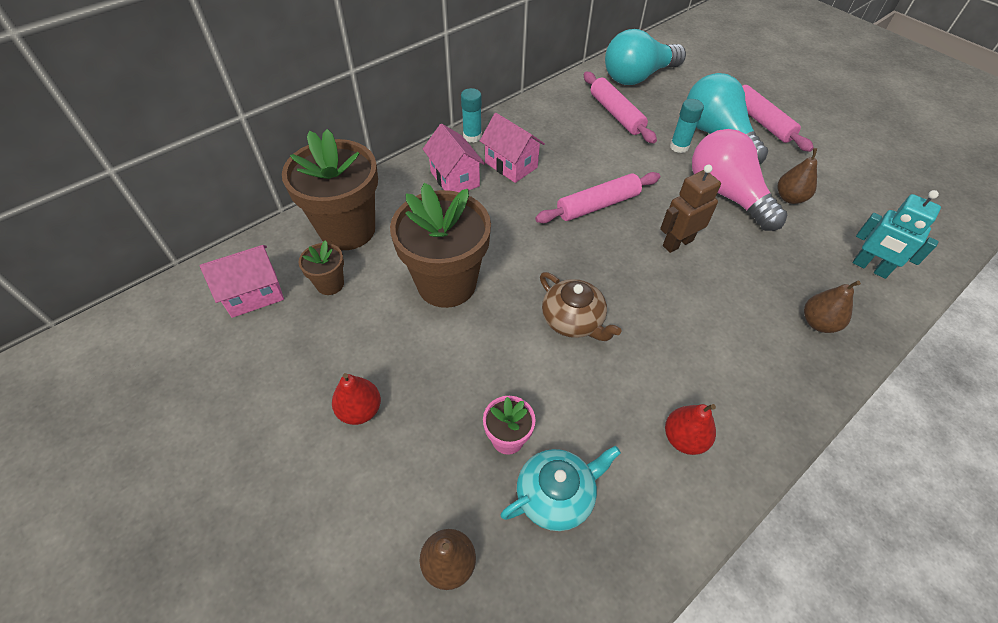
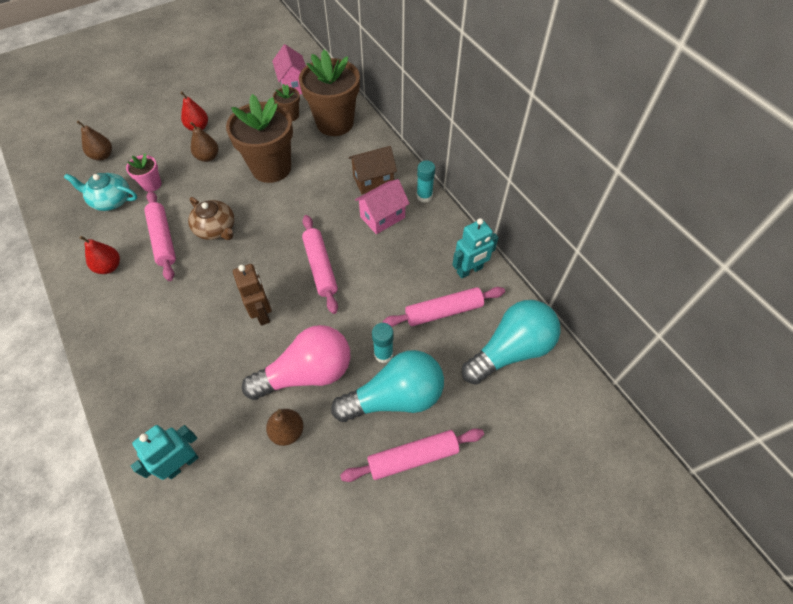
camera: 100 degrees right, 5 degrees up
pink house [423,124,485,192] -> brown house [348,146,397,194]
turquoise teapot [501,446,621,531] -> turquoise teapot turned 120 degrees clockwise [64,173,137,211]
brown teapot [540,272,621,341] -> brown teapot turned 105 degrees counterclockwise [188,197,235,240]
turquoise light bulb [605,29,686,85] -> turquoise light bulb turned 75 degrees clockwise [462,300,561,385]
brown pear [804,281,861,333] -> brown pear moved to [190,122,218,162]
none -> pink rolling pin [144,191,176,281]
none -> turquoise robot [452,218,499,279]

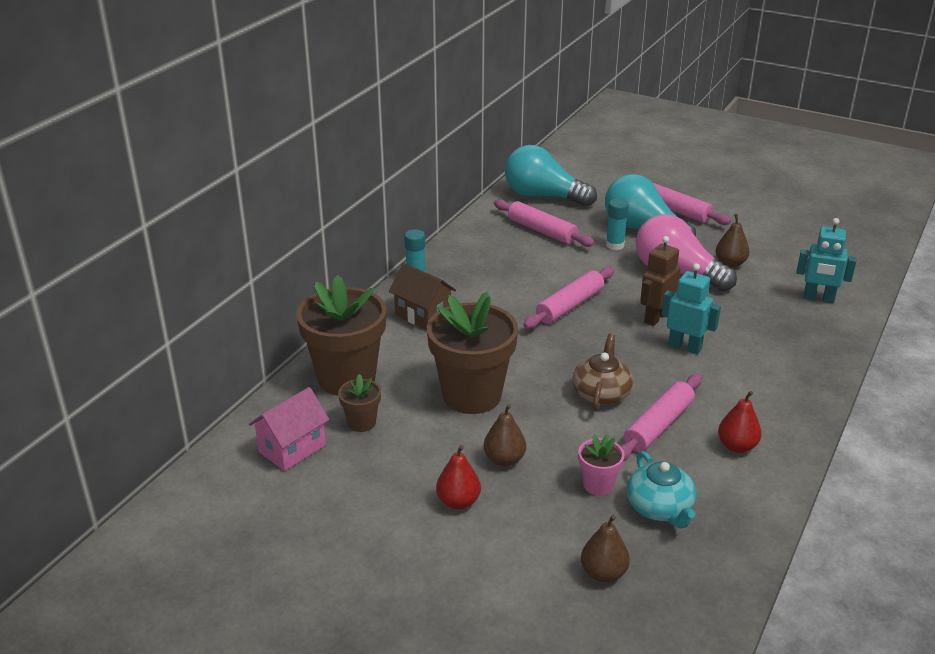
camera: 120 degrees left, 25 degrees down
pink house [355,179,410,234] -> none
turquoise robot [452,218,499,279] -> turquoise robot moved to [662,263,721,354]

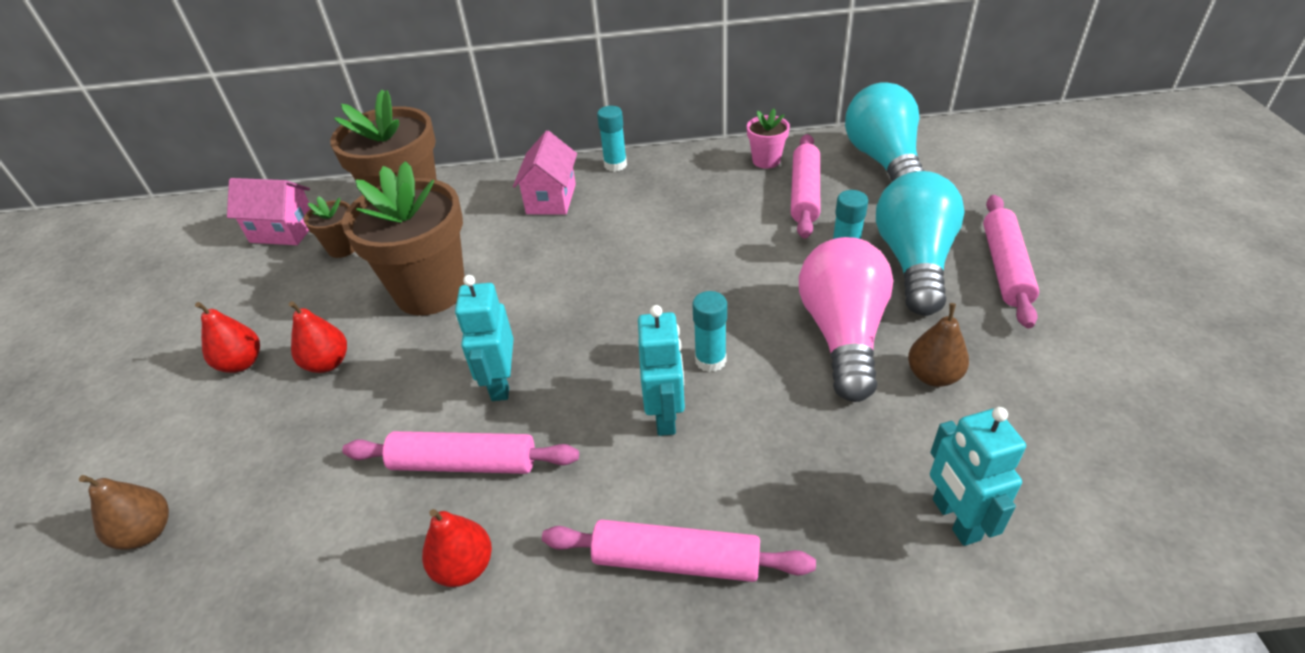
camera: 60 degrees right, 10 degrees up
brown house [389,263,456,330] -> pink house [513,130,577,215]
brown pear [484,404,526,466] -> red pear [289,301,347,373]
pink rolling pin [523,267,614,329] -> pink rolling pin moved to [542,519,816,582]
brown teapot [572,334,633,411] -> turquoise robot [455,275,514,401]
pink flower pot [578,434,625,496] -> pink flower pot moved to [747,109,790,169]
turquoise teapot [627,451,696,528] -> none
brown robot [640,236,680,326] -> turquoise glue stick [692,291,727,372]

